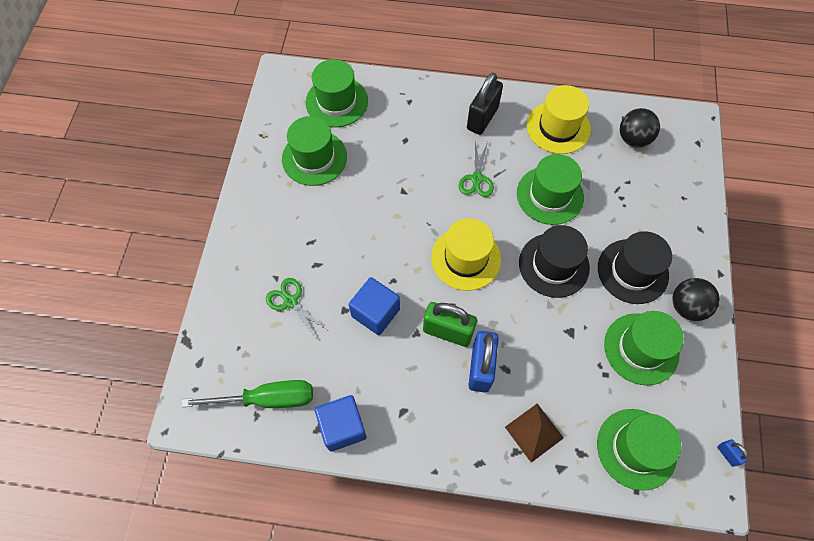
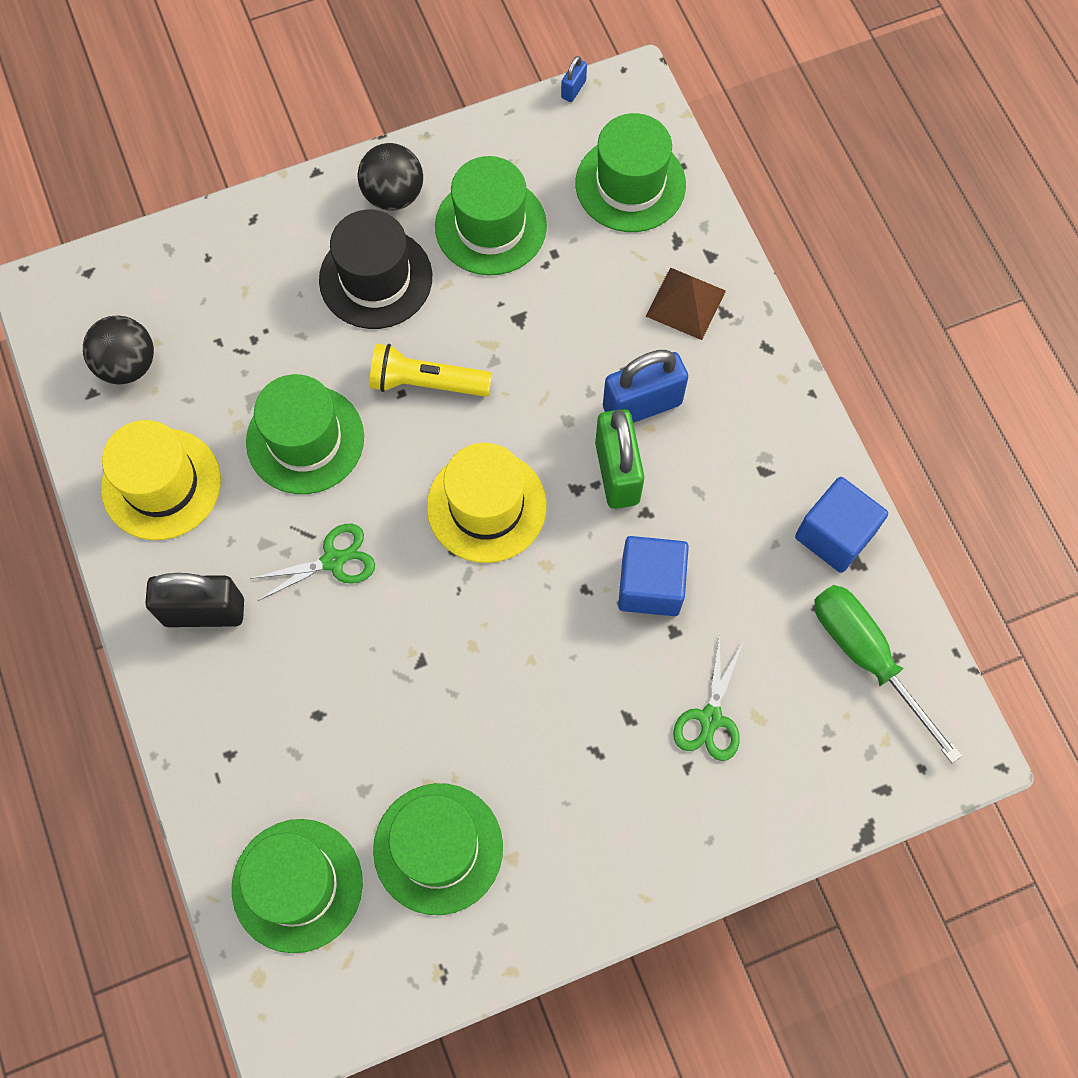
camera: 120 degrees left, 5 degrees up
black hat [519,225,590,298] -> yellow flashlight [369,344,492,397]

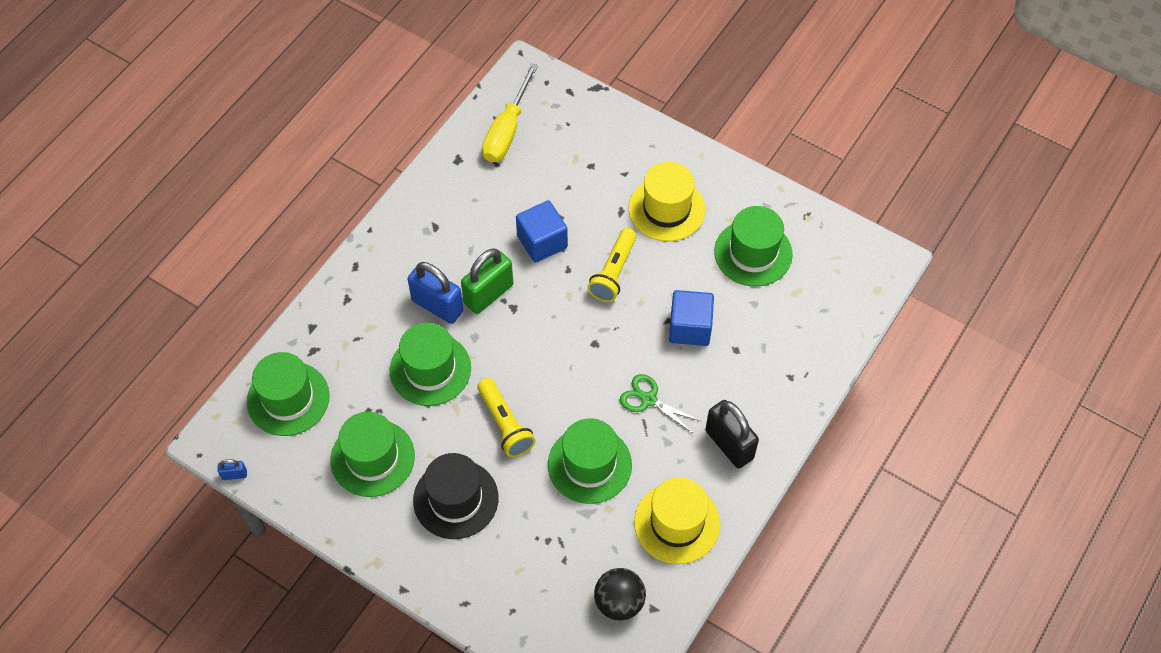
camera: 125 degrees left, 10 degrees down
green hat [232,819,363,953] -> green hat moved to [390,323,471,406]
black ball [357,143,423,211] -> none
yellow hat [427,443,547,563] -> yellow hat moved to [629,162,705,241]
brown pyramid [646,267,726,340] -> none
green scissors [673,634,744,761] -> none
blue cube [795,477,888,573] -> blue cube moved to [669,290,714,346]
green screwdriver [814,585,962,764] -> yellow screwdriver [482,63,538,162]
none -> yellow flashlight [587,228,637,302]

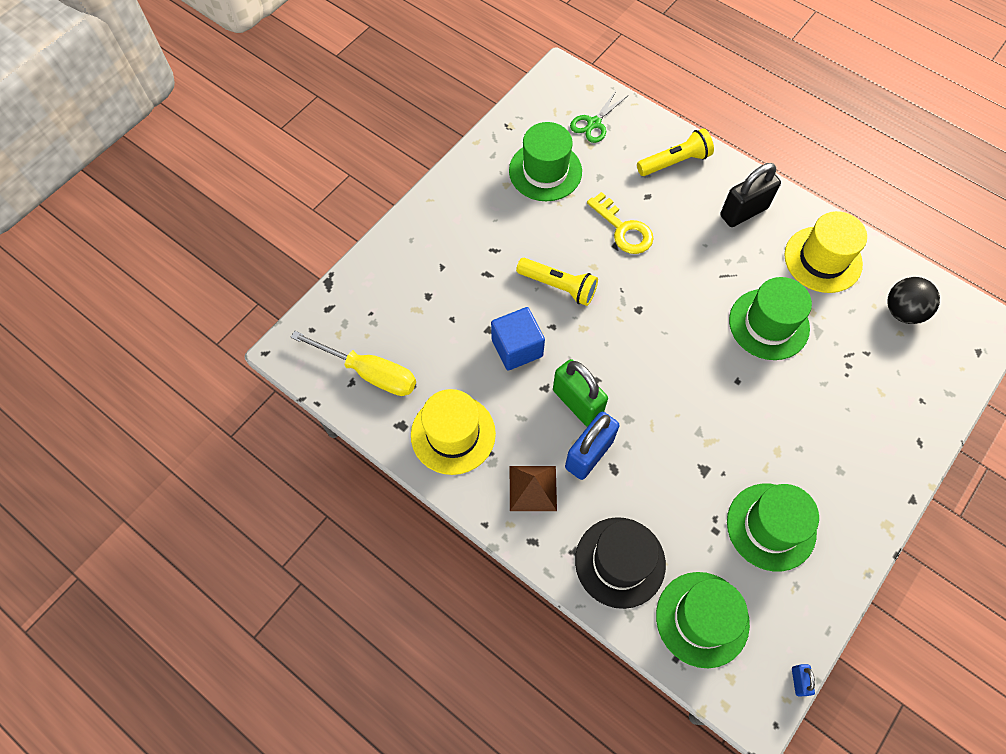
camera: 85 degrees left, 5 degrees up
green hat [390,323,471,406] -> none
black hat [413,453,498,539] -> black hat moved to [575,517,666,609]
yellow flashlight [477,378,535,457] -> yellow flashlight moved to [637,128,714,176]
green scissors [620,374,701,433] -> green scissors moved to [570,89,627,143]
yellow hat [629,162,705,241] -> yellow hat moved to [411,389,496,475]
blue cube [669,290,714,346] -> yellow key [587,192,653,254]
none -> brown pyramid [510,466,557,511]

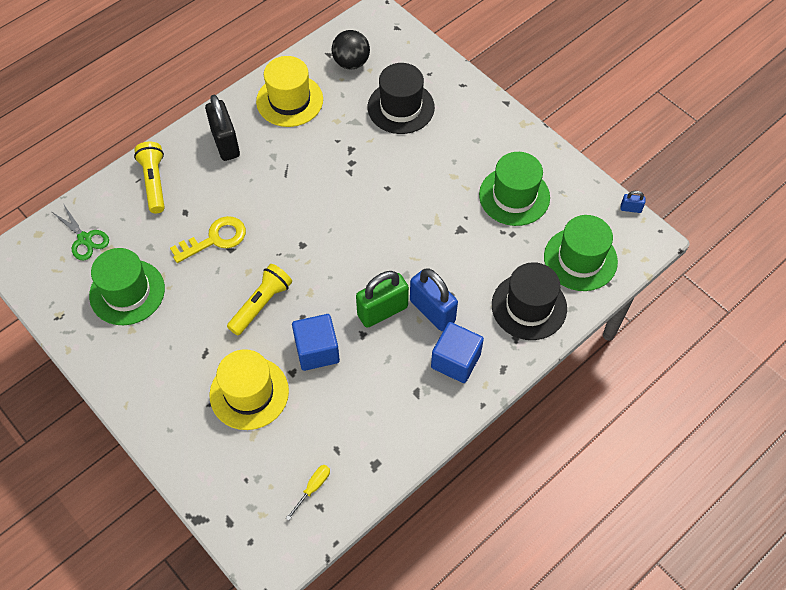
camera: 80 degrees left, 5 degrees down
yellow screwdriver [291,331,416,396] -> yellow screwdriver [286,465,330,520], size x0.47
yellow hat [411,389,496,475] -> yellow hat moved to [210,349,289,430]
brown pyramid [510,466,557,511] -> blue cube [431,322,484,383]
green hat [729,277,812,360] -> none
none -> black hat [368,63,435,134]

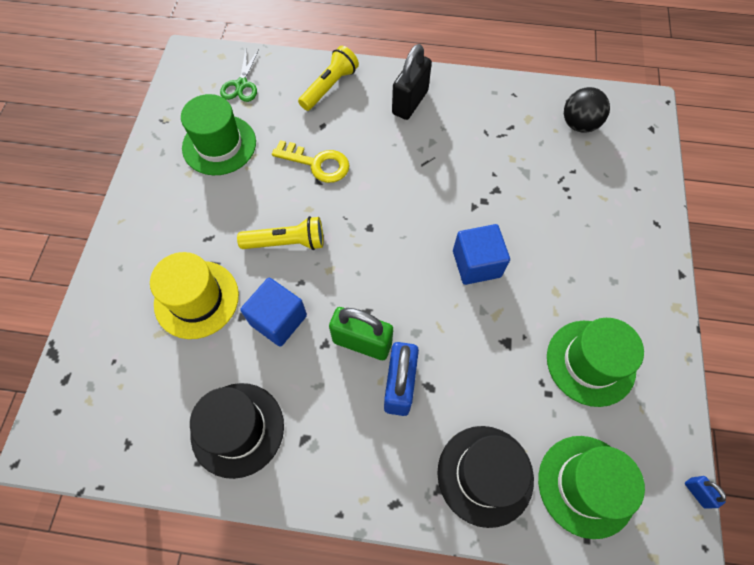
camera: 50 degrees right, 5 degrees up
yellow hat [256,56,323,127] -> none
yellow screwdriver [286,465,330,520] -> none
black hat [368,63,435,134] -> black hat moved to [190,383,284,479]
blue cube [431,322,484,383] -> blue cube moved to [453,224,510,285]

